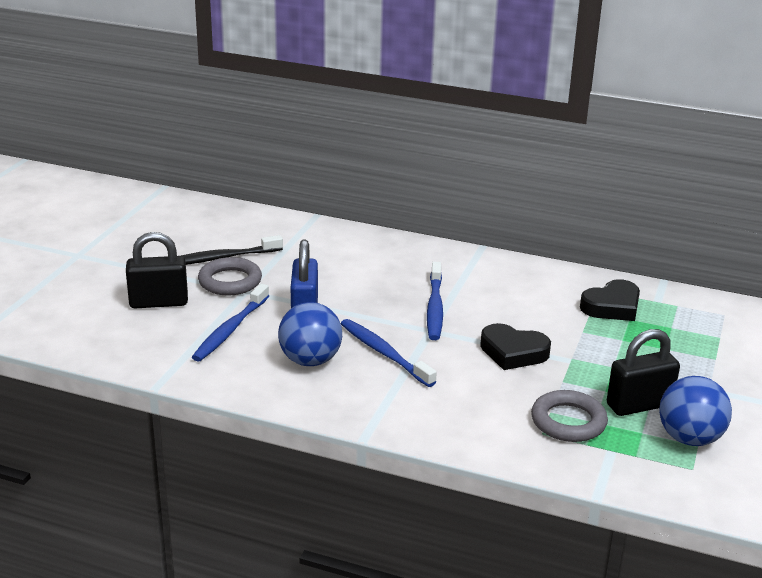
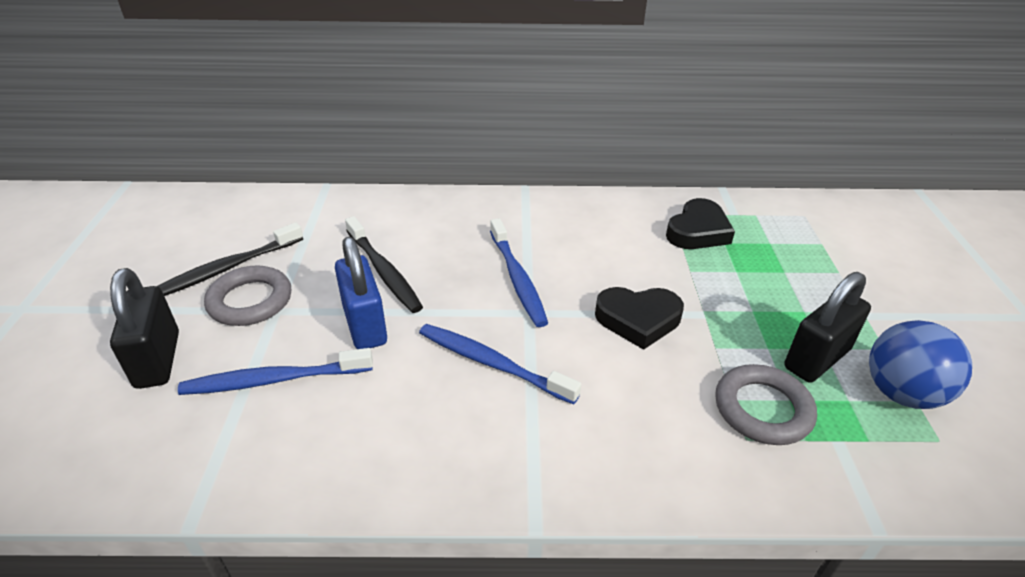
camera: 20 degrees left, 10 degrees up
black padlock [126,232,188,308] -> black padlock turned 75 degrees counterclockwise [110,268,179,389]
blue toothbrush [192,284,269,361] -> blue toothbrush turned 75 degrees clockwise [178,348,373,395]
blue ball [278,302,342,366] -> none
none -> black toothbrush [345,216,423,313]

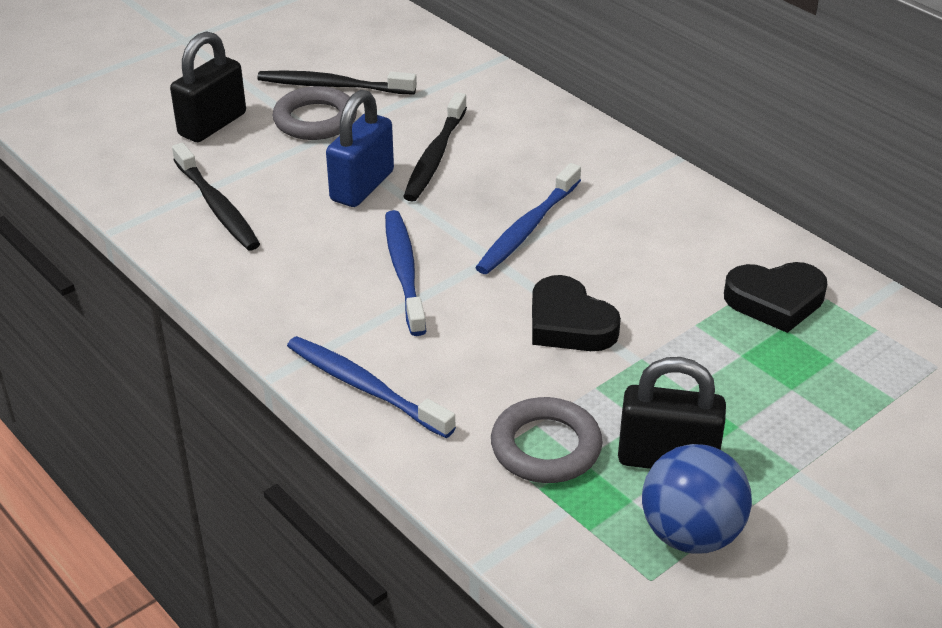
camera: 50 degrees right, 0 degrees up
blue toothbrush [178,348,373,395] -> blue toothbrush moved to [287,336,456,438]
none -> black toothbrush [172,143,260,250]

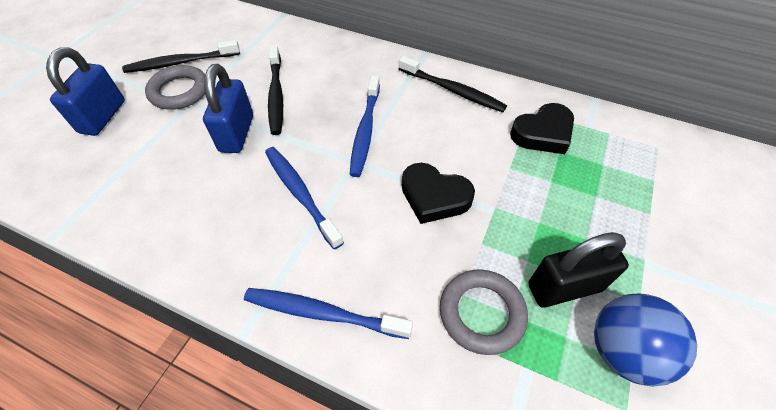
camera: 25 degrees left, 15 degrees up
black padlock [170,31,246,142] -> blue padlock [46,47,125,136]
black toothbrush [172,143,260,250] -> black toothbrush moved to [399,56,507,112]

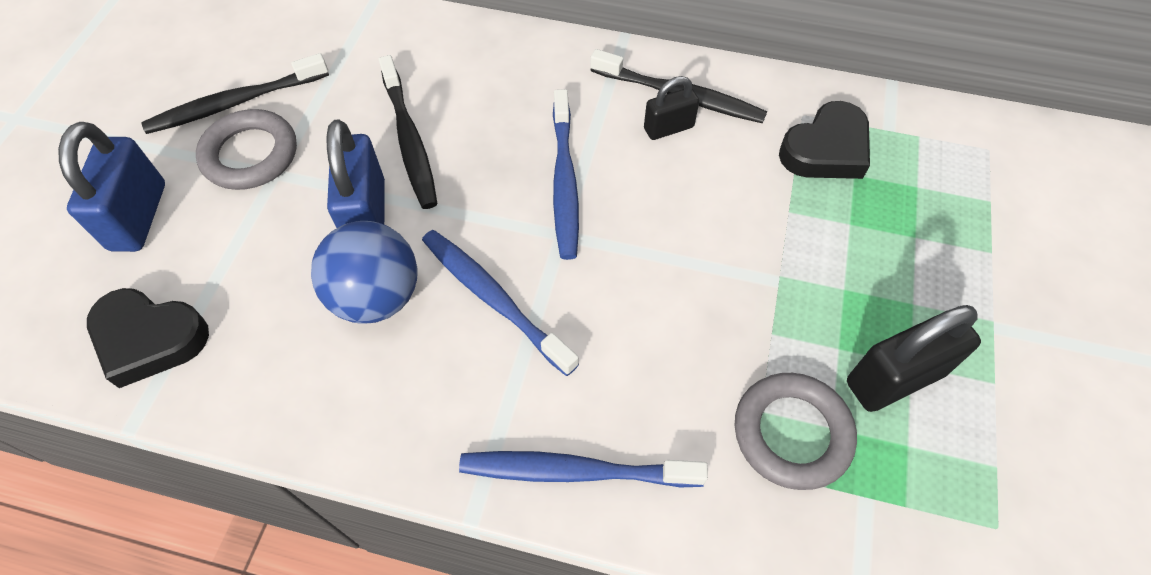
camera: 10 degrees left, 5 degrees up
black heart [402,163,475,224] -> black heart moved to [87,288,209,388]
blue ball [594,294,697,386] -> blue ball moved to [311,221,417,324]
none -> black padlock [644,76,699,140]

